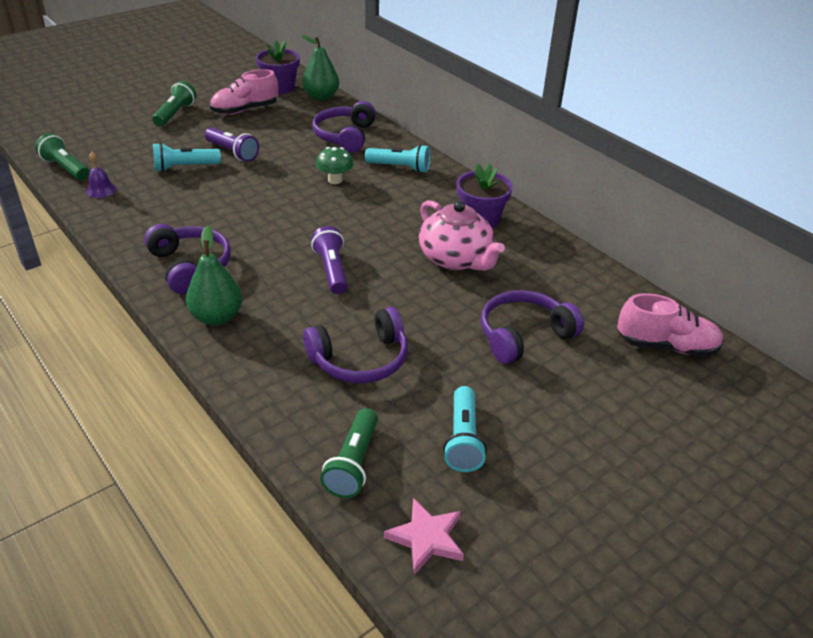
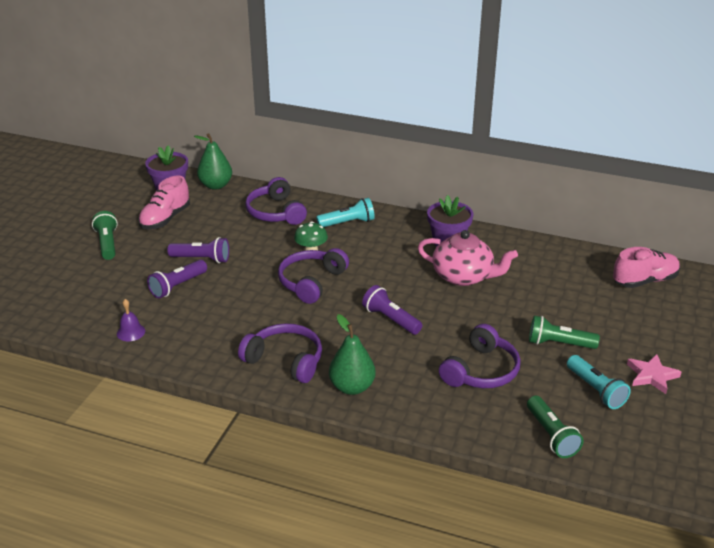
camera: 30 degrees left, 5 degrees down
green flashlight [35,133,89,181] -> green flashlight moved to [529,316,600,349]
turquoise flashlight [153,143,221,172] -> purple flashlight [147,260,207,298]
pink star [384,498,464,575] -> pink star moved to [627,354,682,394]
purple headphones [481,290,584,364] -> purple headphones moved to [278,248,349,304]

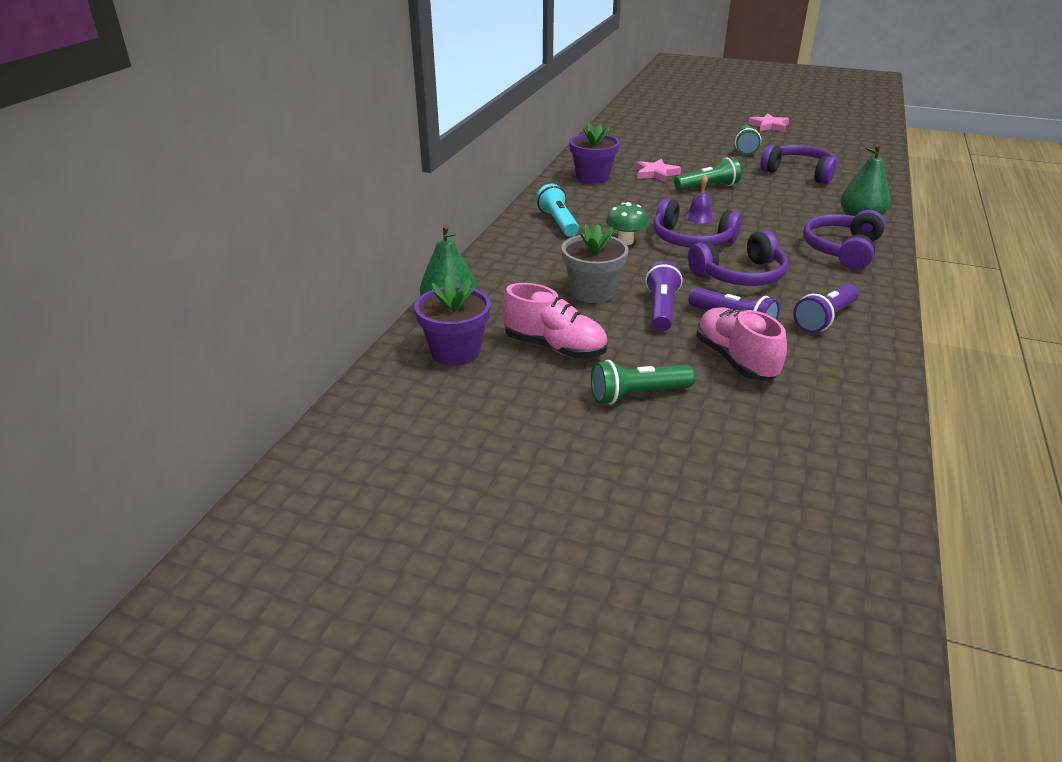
camera: 90 degrees left, 0 degrees up
purple bell [117,299,145,341] -> purple bell moved to [684,175,714,223]
purple headphones [245,177,307,225] -> purple headphones moved to [688,230,788,286]
purple flashlight [362,285,422,335] -> purple flashlight moved to [793,284,859,333]
pink teapot [418,230,518,286] -> pink star [635,159,681,183]
green flashlight [527,396,584,458] -> green flashlight moved to [674,157,741,191]
turquoise flashlight [567,355,631,409] -> none
pink shoe [613,247,680,288] -> pink shoe moved to [696,307,787,380]
none -> grey flower pot [561,224,629,303]

